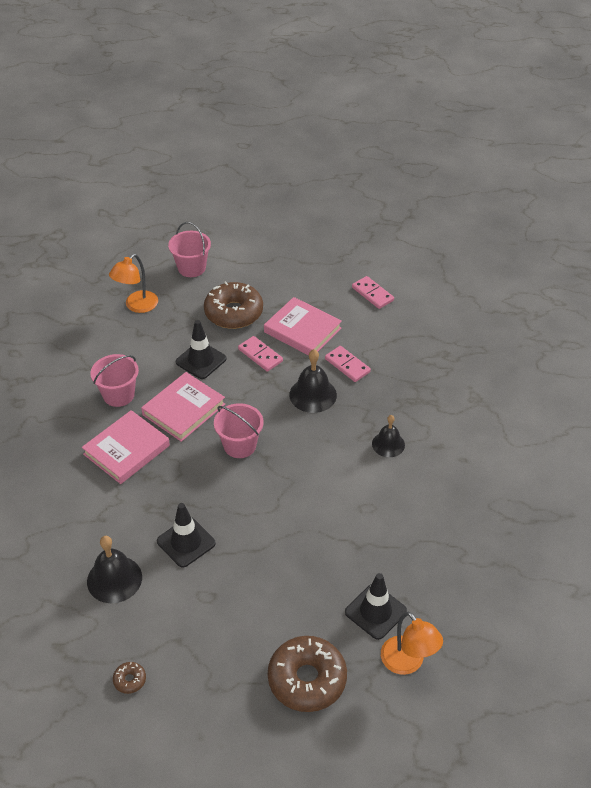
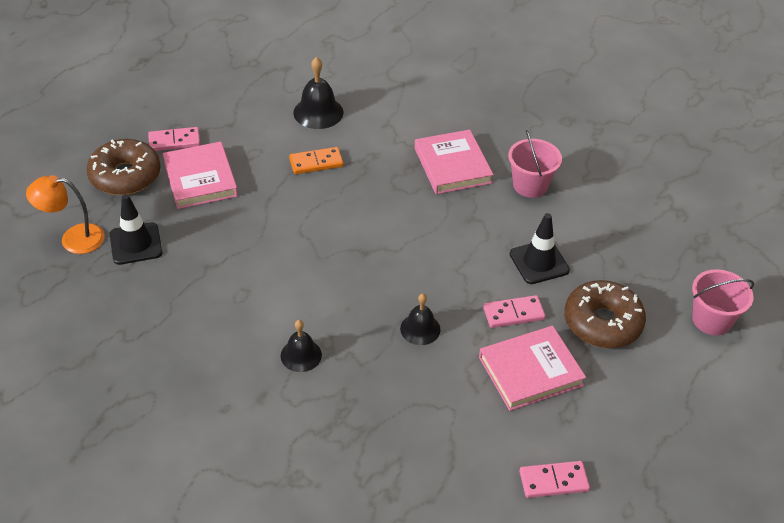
camera: 120 degrees right, 0 degrees up
orange lamp [109,254,158,313] -> none
brown donut [113,662,146,694] -> none
pink book [141,372,225,442] -> pink book moved to [163,142,238,209]
black traffic cone [157,503,216,568] -> orange domino [289,147,344,174]
pink bucket [214,403,263,458] -> none
black bell [289,349,337,413] -> black bell [400,293,440,345], size x0.67
pink domino [325,346,371,382] -> pink domino moved to [148,127,200,151]

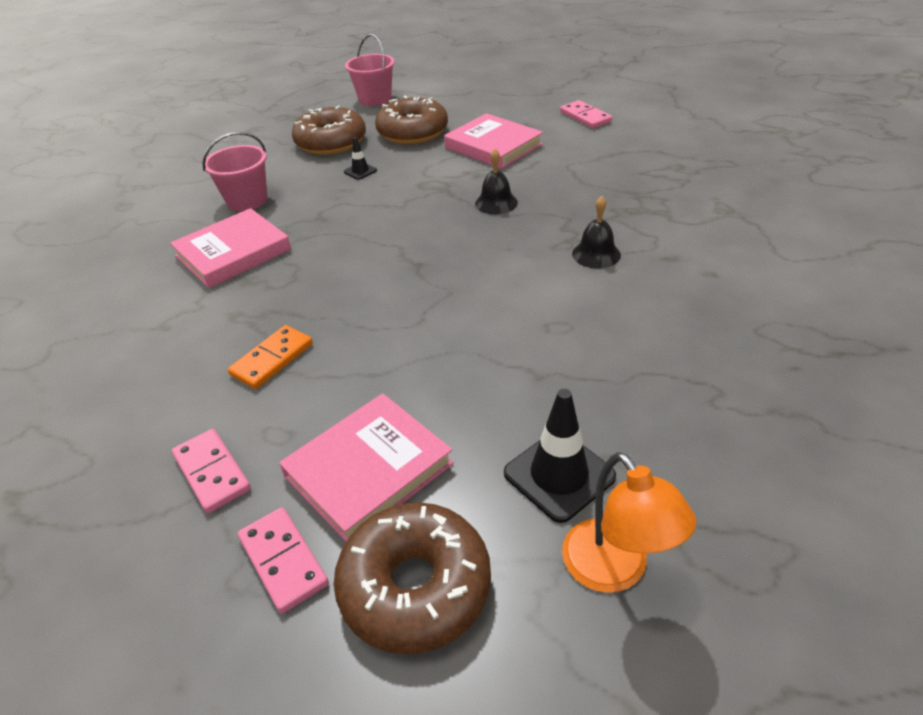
camera: 110 degrees left, 5 degrees down
orange domino [289,147,344,174] -> orange domino turned 75 degrees clockwise [228,325,313,389]
black bell [293,57,343,129] -> none
pink domino [483,295,546,328] -> pink domino moved to [172,429,251,513]
black traffic cone [510,213,570,284] -> black traffic cone [344,137,377,180], size x0.52
none -> brown donut [292,105,366,155]

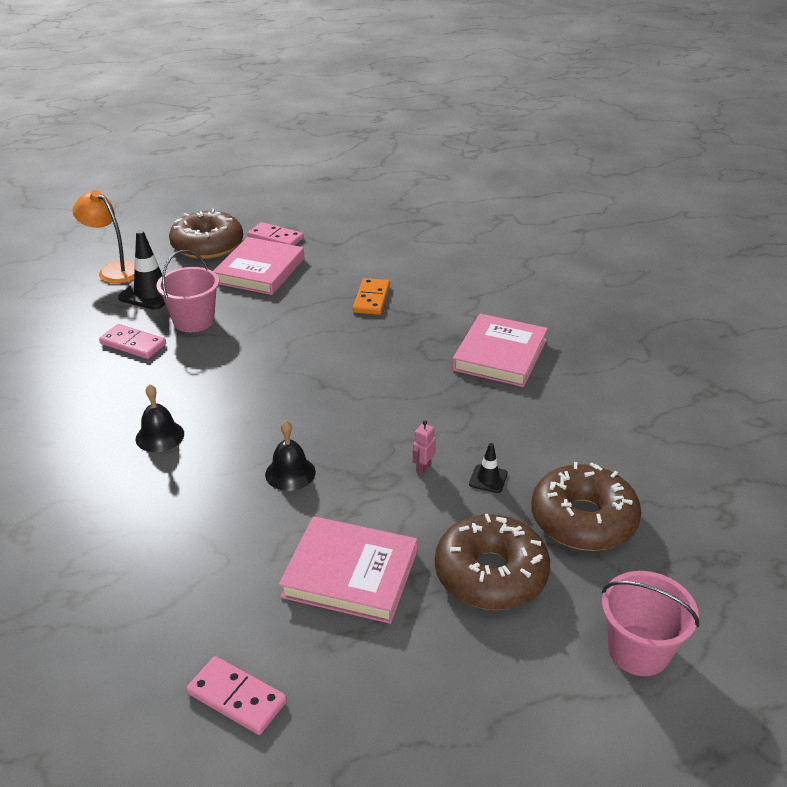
camera: 150 degrees right, 5 degrees down
pink domino [172,429,251,513] -> pink domino moved to [99,324,166,359]
pink bucket [202,132,268,211] -> pink bucket moved to [156,250,219,332]
none -> pink robot [413,420,436,475]

